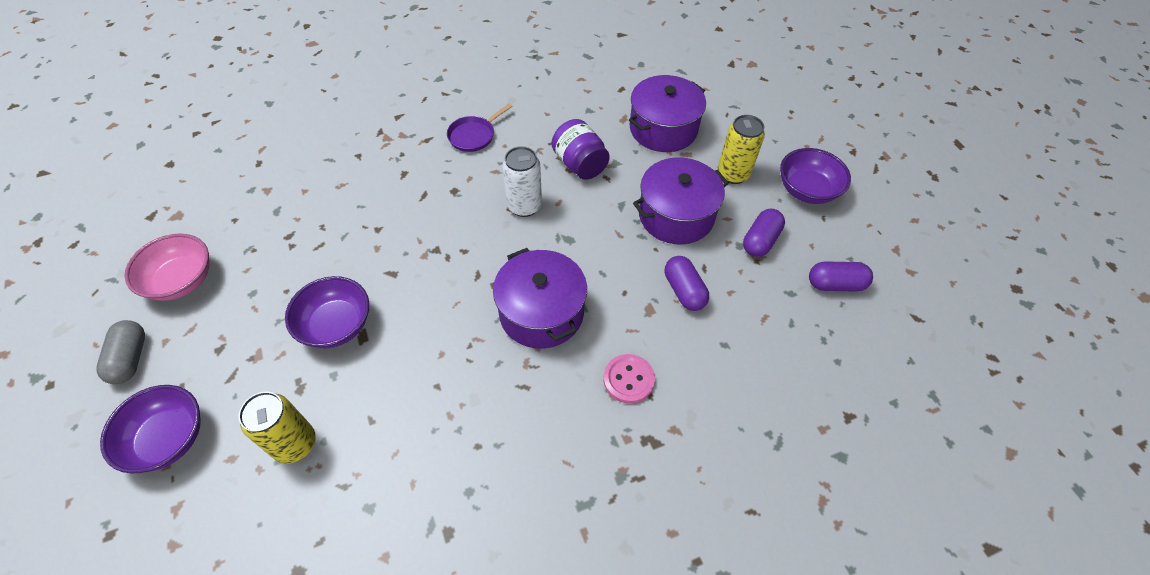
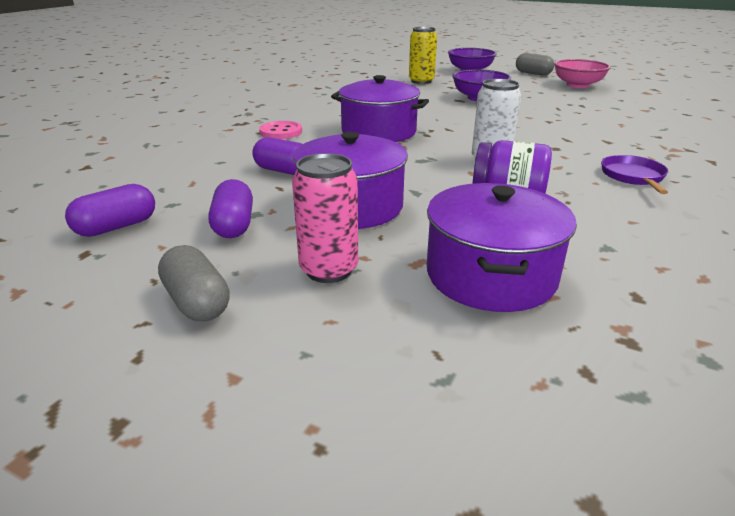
camera: 140 degrees right, 25 degrees down
yellow can [718,115,765,184] -> pink can [292,153,358,283]
purple bowl [780,148,851,204] -> grey capsule [158,245,230,322]

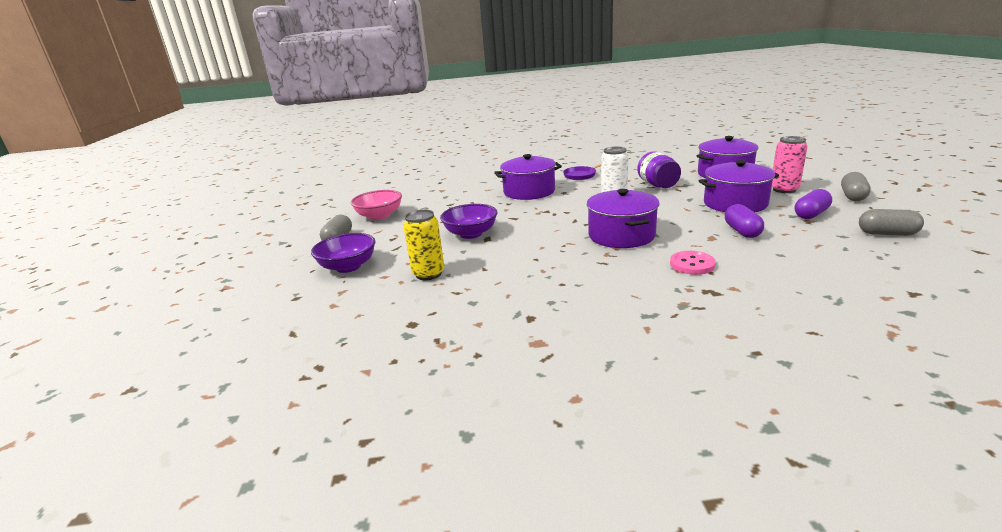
camera: 120 degrees left, 5 degrees down
purple capsule [65,184,155,237] -> grey capsule [859,209,924,236]
none -> purple pot [494,154,562,200]

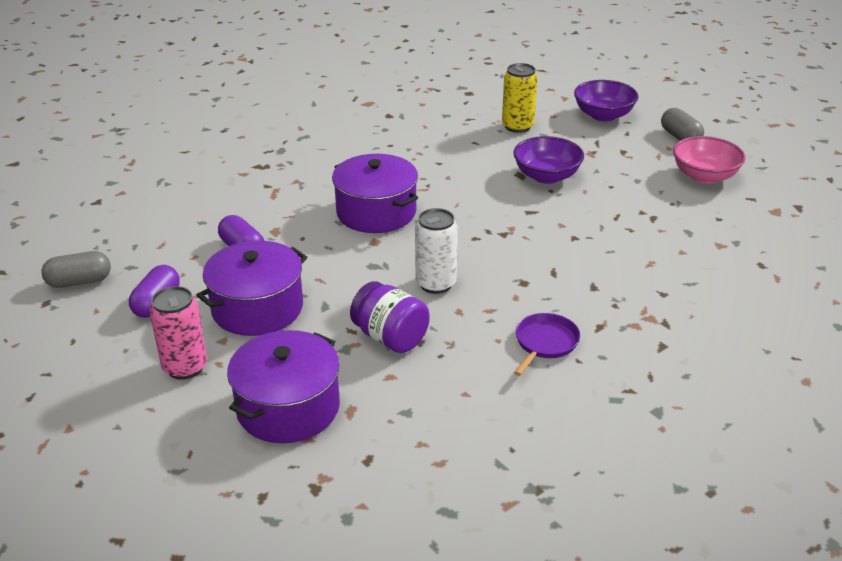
camera: 145 degrees right, 10 degrees up
purple pot [494,154,562,200] -> none
pink button [670,251,716,275] -> none
grey capsule [841,172,871,201] -> none

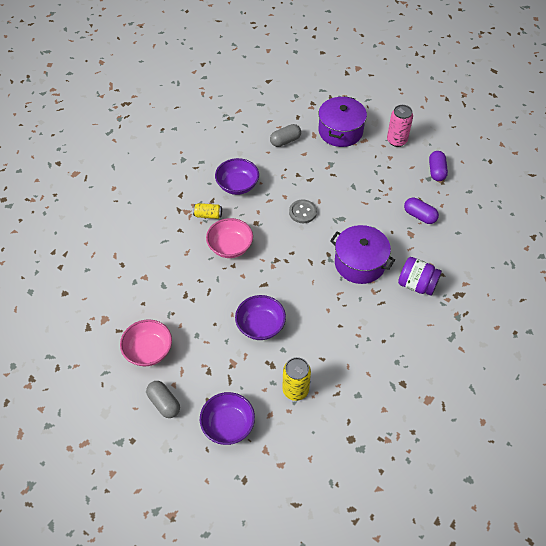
camera: 165 degrees right, 20 degrees up
grey capsule [41,251,111,288] -> grey capsule moved to [270,124,301,147]
purple pot [196,241,307,336] -> none
purple jar [350,281,430,353] -> purple jar moved to [398,257,442,296]
white can [415,208,458,294] -> grey button [289,200,317,223]
purple pan [514,313,580,376] -> purple bowl [215,158,259,195]
none -> yellow can [193,203,222,219]
none -> pink bowl [206,218,253,258]

